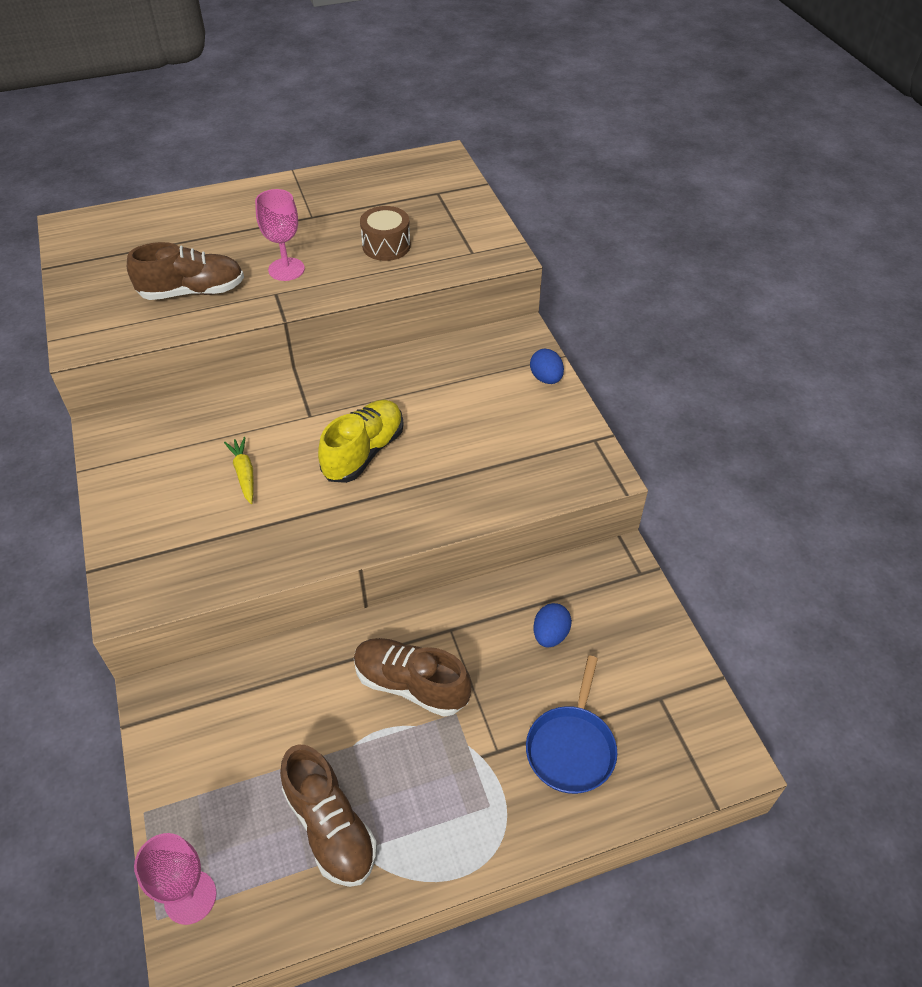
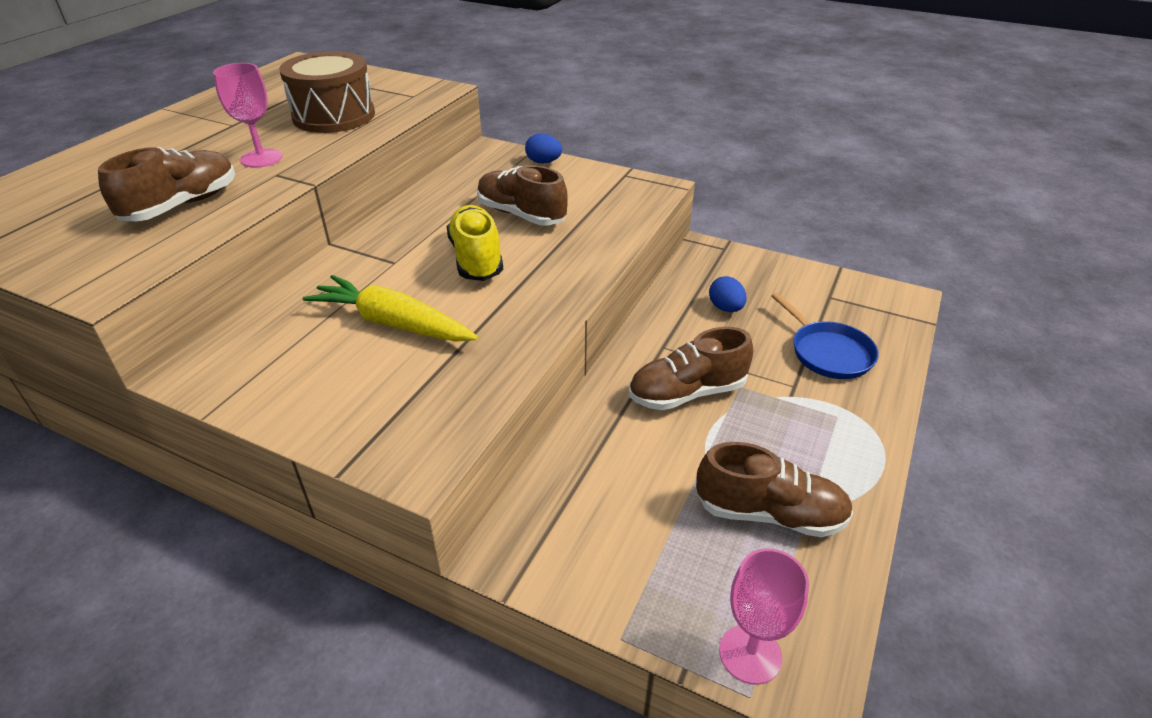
camera: 45 degrees left, 10 degrees down
yellow carrot [224,437,254,504] -> yellow carrot [303,275,478,341], size x1.88
brown drum [360,206,411,261] -> brown drum [279,51,375,133], size x1.63
none -> brown shoe [477,165,568,225]

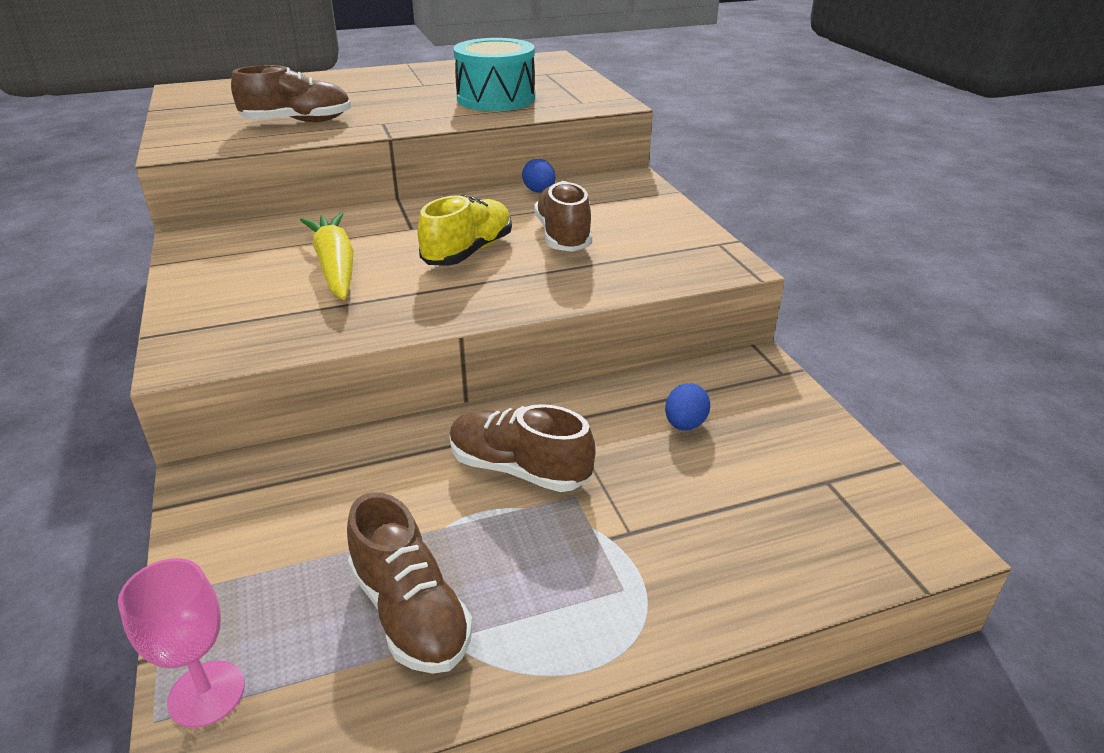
camera: 45 degrees right, 5 degrees down
pink goblet [213,63,282,168] -> none
brown drum [279,51,375,133] -> turquoise drum [453,38,535,111]
blue egg [525,133,562,163] -> blue egg moved to [522,159,556,193]
blue pan [771,292,879,379] -> none

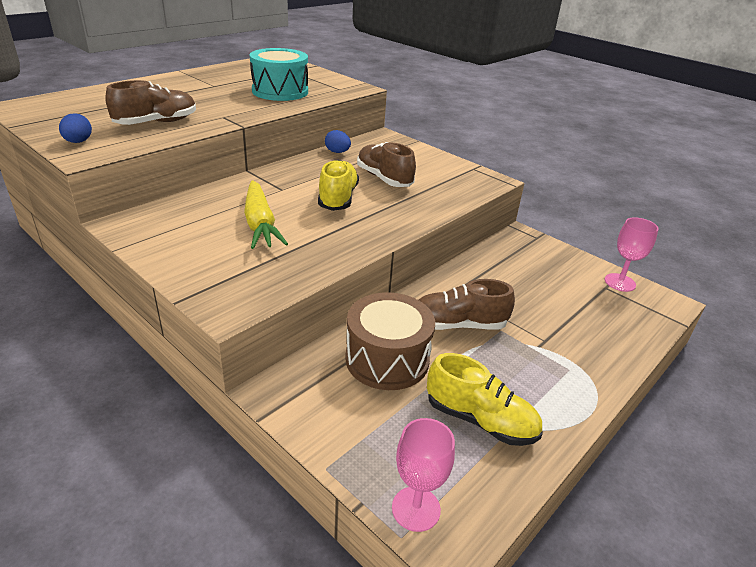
camera: 30 degrees left, 0 degrees up
yellow carrot [300,213,354,300] -> yellow carrot turned 150 degrees counterclockwise [244,180,288,249]
brown shoe [347,492,473,674] -> yellow shoe [427,353,543,446]
blue egg [665,383,710,431] -> blue egg moved to [59,113,92,143]
none -> brown drum [345,292,435,390]
none -> pink goblet [605,217,658,292]

